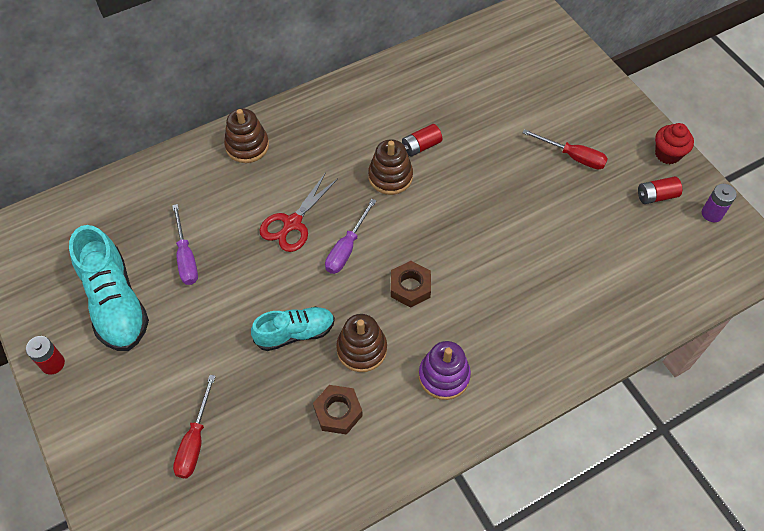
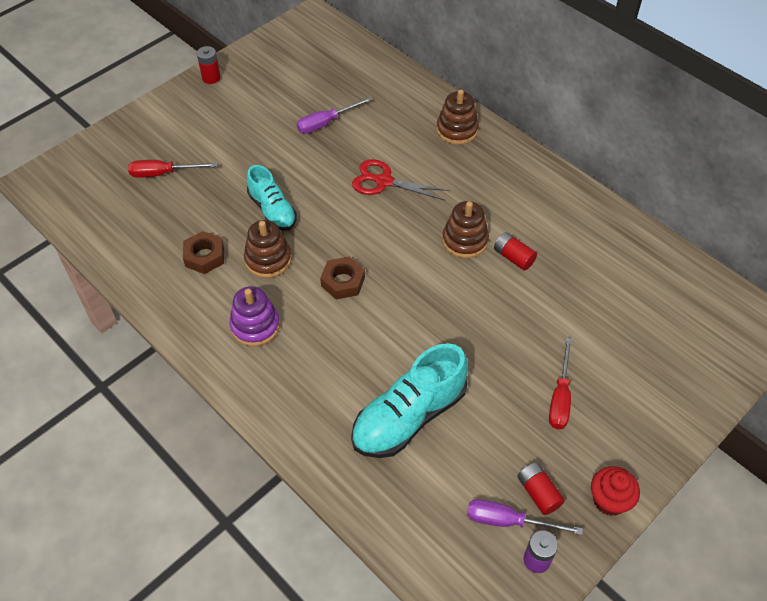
camera: 75 degrees right, 5 degrees down
turquoise shoe [69,225,149,351] -> turquoise shoe moved to [351,343,468,458]
purple screwdriver [325,199,376,274] -> purple screwdriver moved to [467,499,583,535]

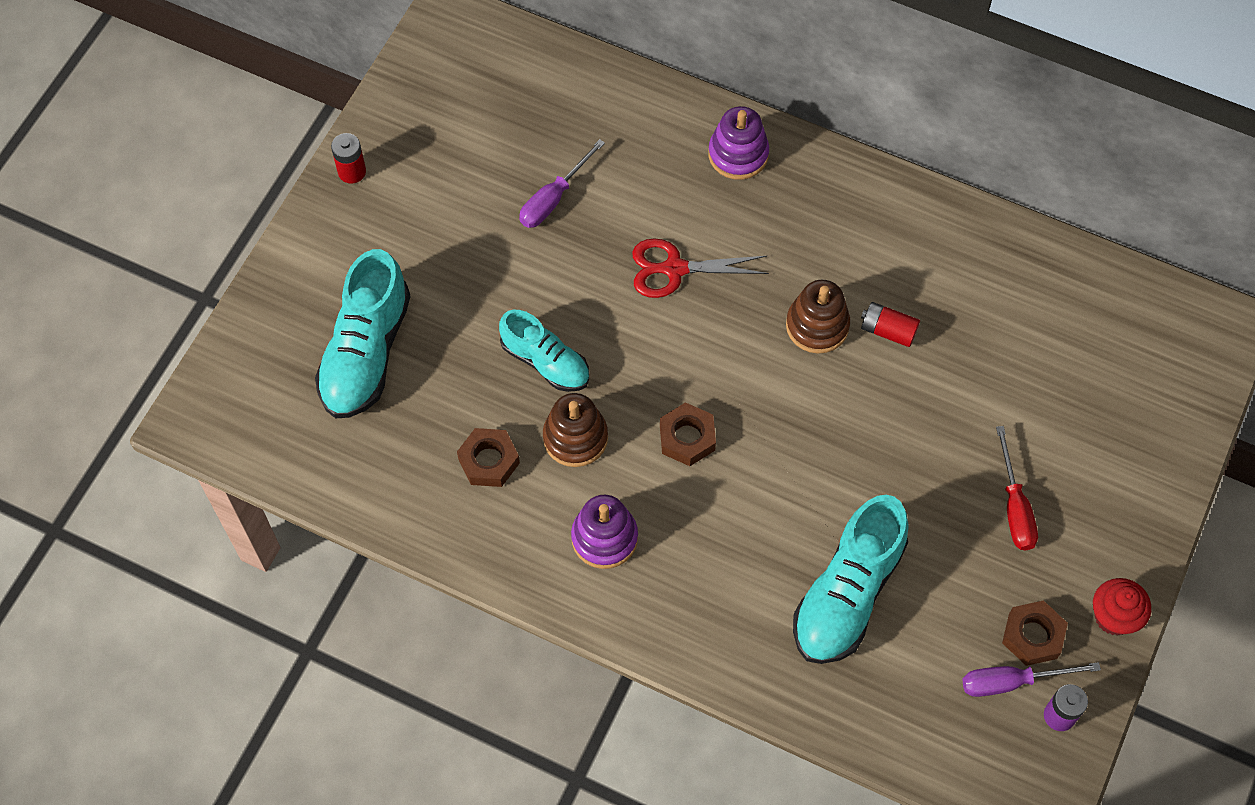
camera: 20 degrees left, 10 degrees up
red screwdriver [128,160,217,178] -> turquoise shoe [315,249,411,419]
brown stacking toy [436,89,479,145] -> purple stacking toy [708,106,769,180]
red battery [517,462,565,515] -> brown nut [1002,600,1068,666]

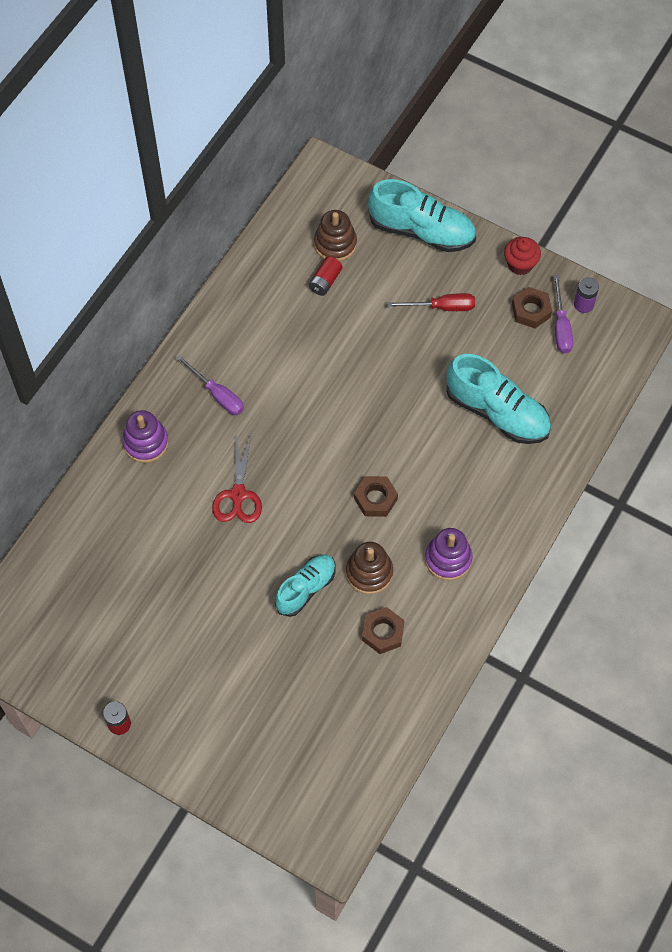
camera: 85 degrees left, 0 degrees up
turquoise shoe [315,249,411,419] -> turquoise shoe moved to [368,179,476,252]
purple screwdriver [519,139,605,228] -> purple screwdriver moved to [176,355,244,415]
brown stacking toy [786,280,850,354] -> brown stacking toy moved to [314,210,357,261]
red battery [861,302,920,347] -> red battery moved to [309,256,343,296]

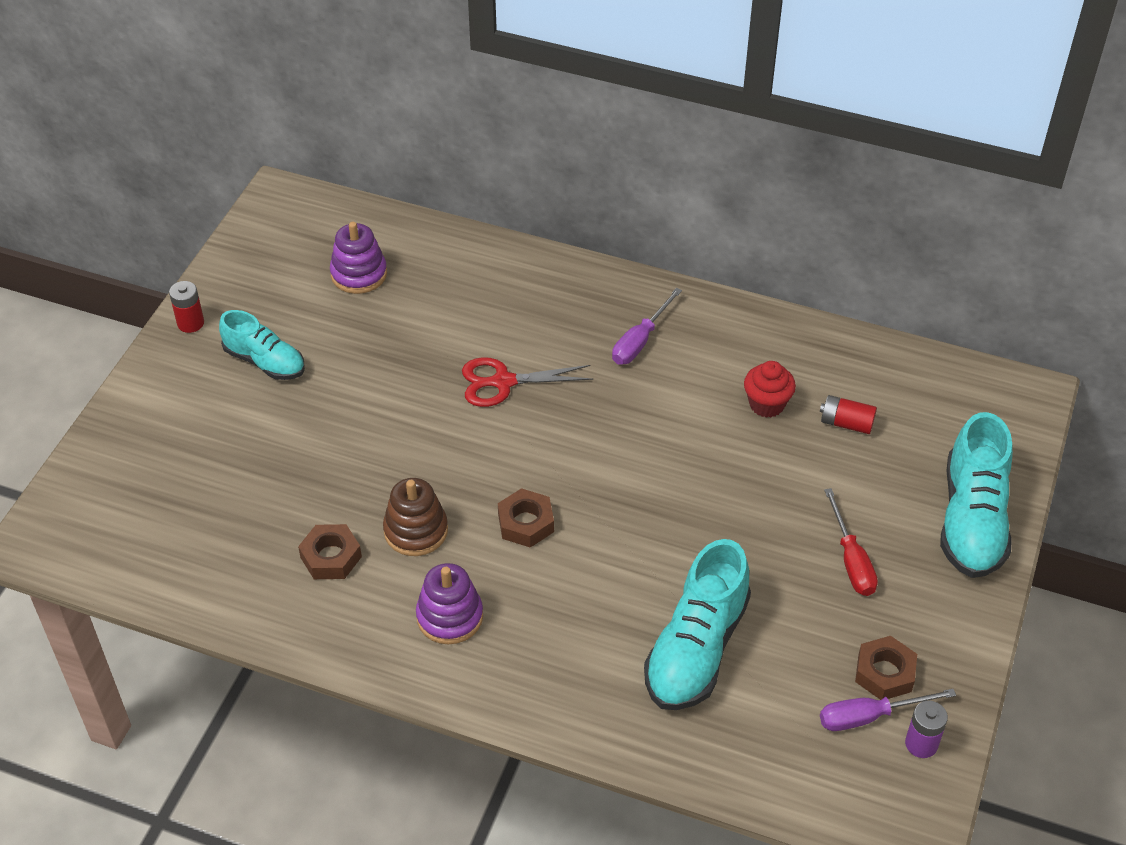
camera: 80 degrees right, 15 degrees down
purple stacking toy [122,410,169,463] -> purple stacking toy moved to [330,222,387,294]
turquoise shoe [275,555,336,617] -> turquoise shoe moved to [219,310,305,380]
brown stacking toy [314,210,357,261] -> none
red cupcake [504,237,541,275] -> red cupcake moved to [744,361,796,418]

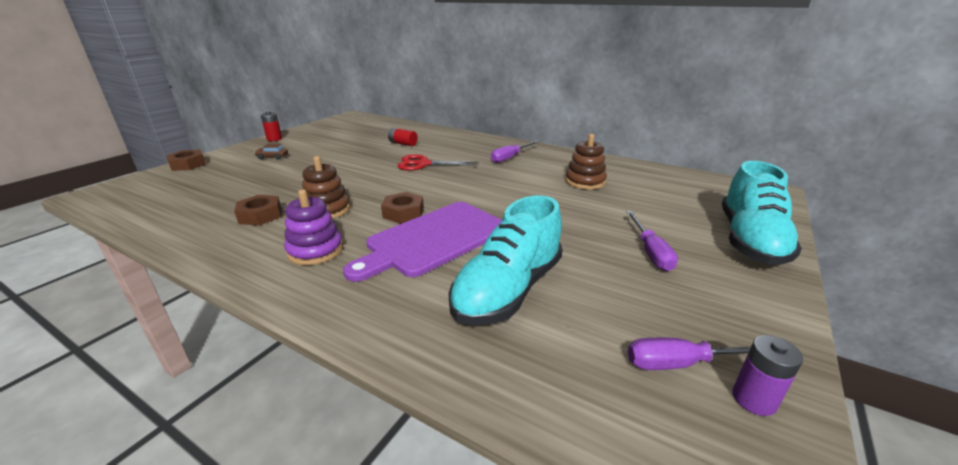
camera: 10 degrees right, 20 degrees down
turquoise shoe [219,310,305,380] -> none
purple stacking toy [330,222,387,294] -> none
red cupcake [744,361,796,418] -> brown stacking toy [565,134,607,190]
red battery [820,395,877,434] -> red battery moved to [388,128,418,146]
red screwdriver [824,488,878,596] -> purple screwdriver [626,211,678,271]
brown nut [855,636,917,700] -> brown nut moved to [166,150,206,171]
none -> brown car [254,143,288,159]
none -> purple cutting board [343,202,502,282]

